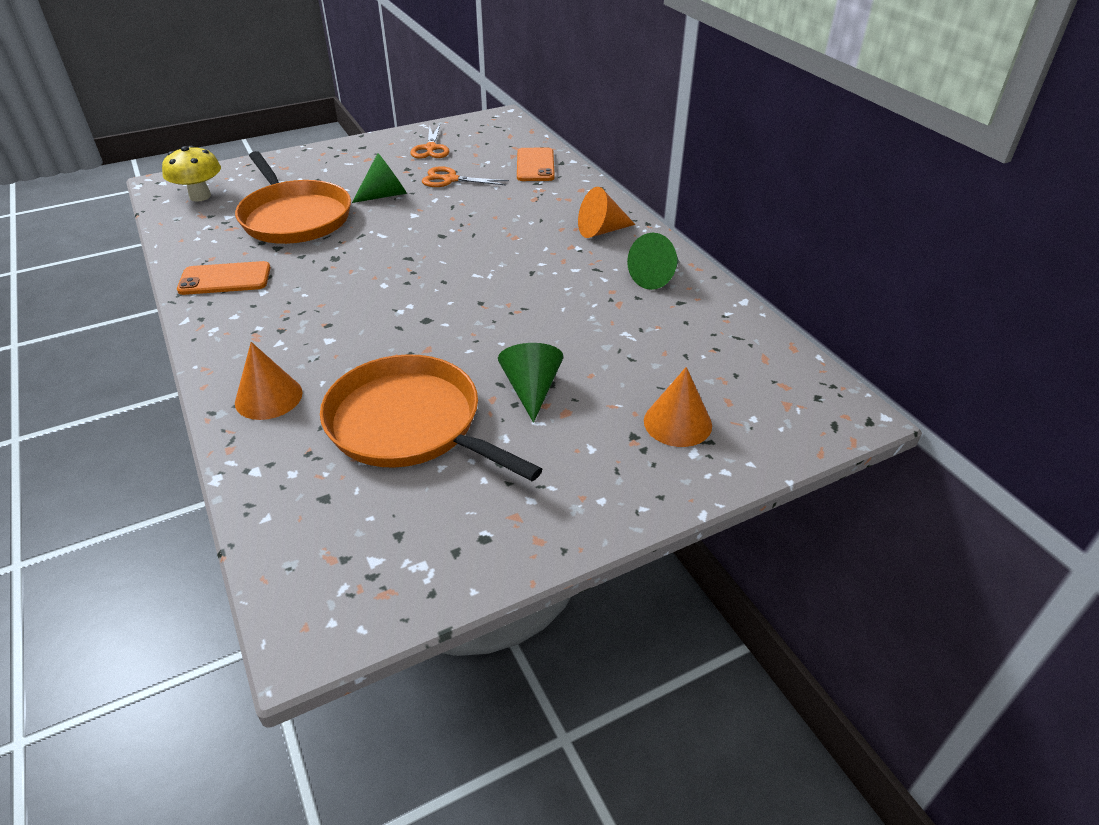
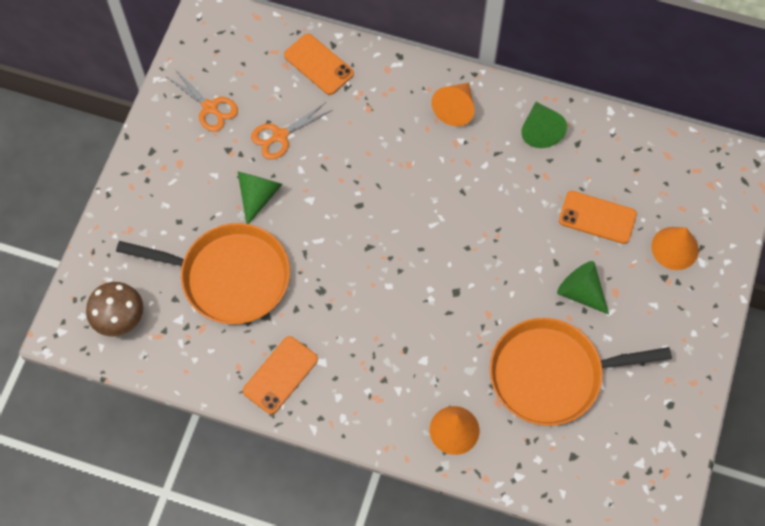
camera: 45 degrees left, 25 degrees up
yellow mushroom [162,146,221,202] -> brown mushroom [86,282,143,337]
none -> orange phone [559,191,637,244]

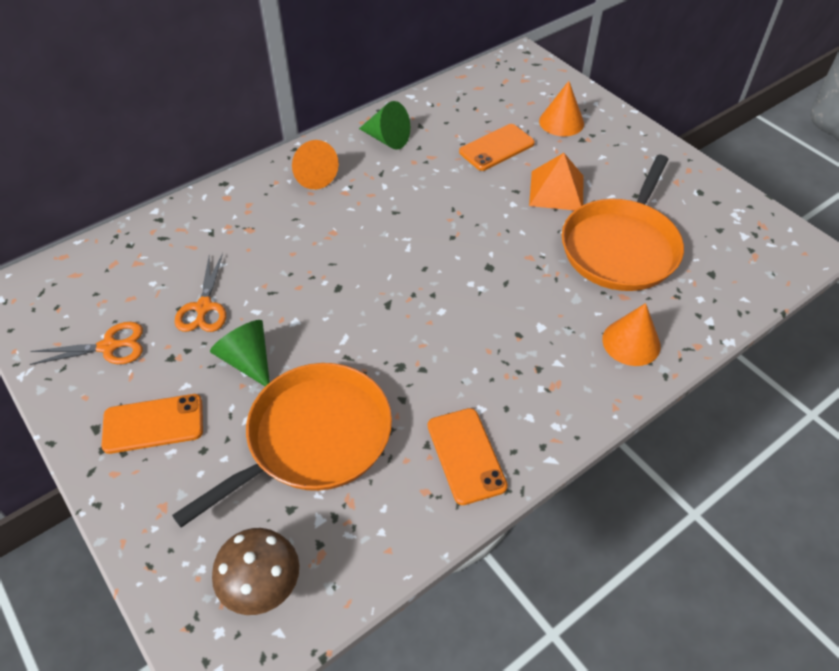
camera: 55 degrees left, 15 degrees down
orange phone [284,34,354,95] -> orange phone moved to [101,394,203,454]
green cone [557,261,609,315] -> orange pyramid [529,153,584,210]

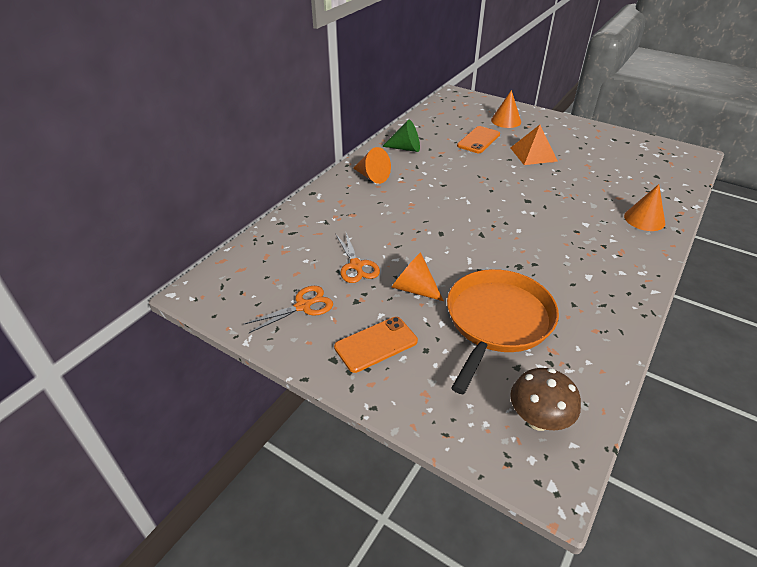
camera: 20 degrees left, 10 degrees down
green cone [210,320,270,387] -> orange cone [391,252,444,301]
orange phone [428,408,508,505] -> none
orange pan [562,155,684,291] -> none

